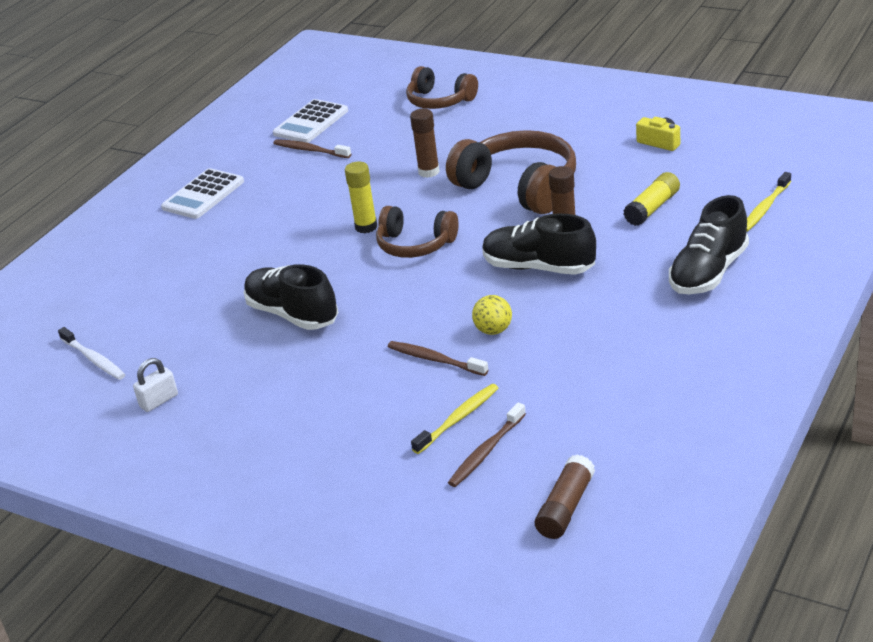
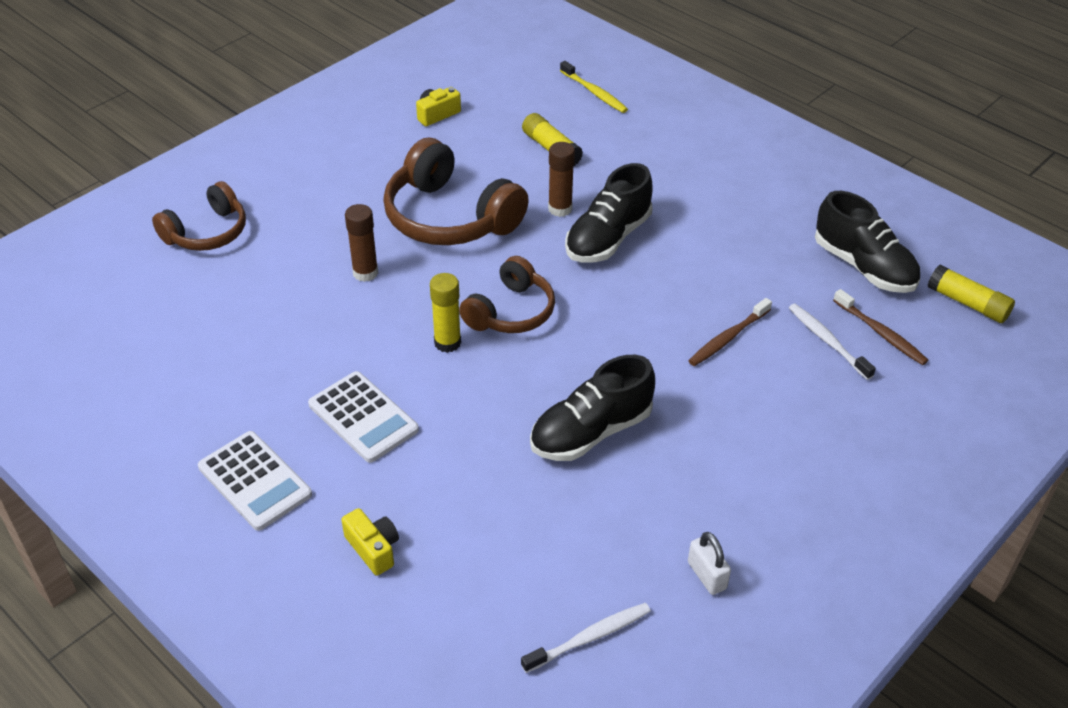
camera: 80 degrees left, 10 degrees up
white calculator [273,99,348,143] -> white calculator moved to [308,371,419,463]
brown toothbrush [273,139,351,158] -> none
yellow toothbrush [411,384,498,454] -> white toothbrush [789,304,876,380]
brown headphones [446,130,576,214] -> brown headphones turned 105 degrees counterclockwise [383,138,529,245]
yellow ball [472,295,512,335] -> none
brown glue stick [535,455,595,539] -> yellow glue stick [928,265,1015,323]
black shoe [669,195,749,294] -> black shoe moved to [815,191,920,293]
none -> yellow camera [342,508,399,576]

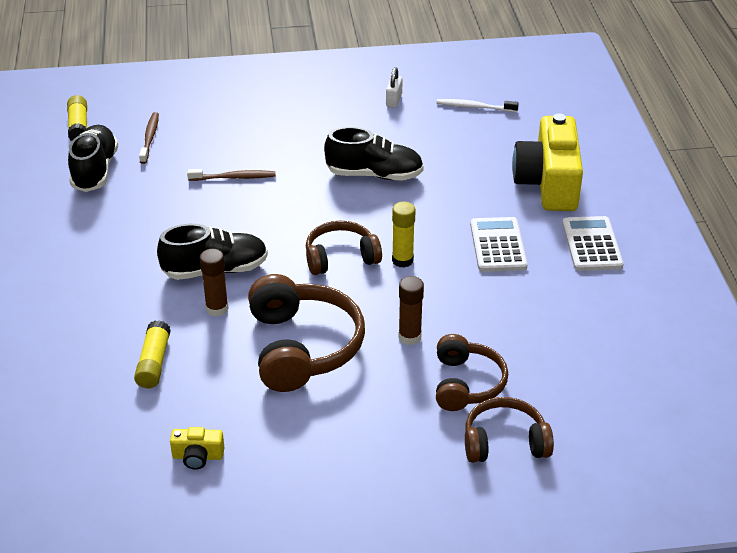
camera: 140 degrees left, 5 degrees down
yellow camera [342,508,399,576] -> yellow camera [512,113,583,211], size x2.39
yellow toothbrush [560,61,628,113] -> none
white toothbrush [789,304,876,380] -> none
none -> brown headphones [436,334,508,411]

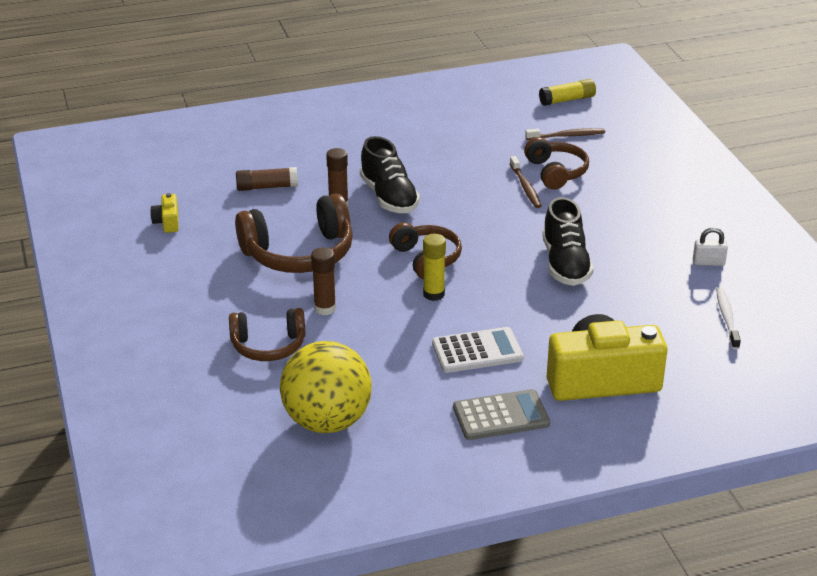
camera: 80 degrees right, 5 degrees down
black shoe [68,125,118,192] -> none
yellow glue stick [134,320,171,388] -> brown glue stick [236,167,298,191]
brown headphones [465,397,554,463] -> brown headphones moved to [524,137,589,189]
white calculator [562,216,624,271] -> grey calculator [453,389,550,440]
none -> yellow ball [280,341,372,433]

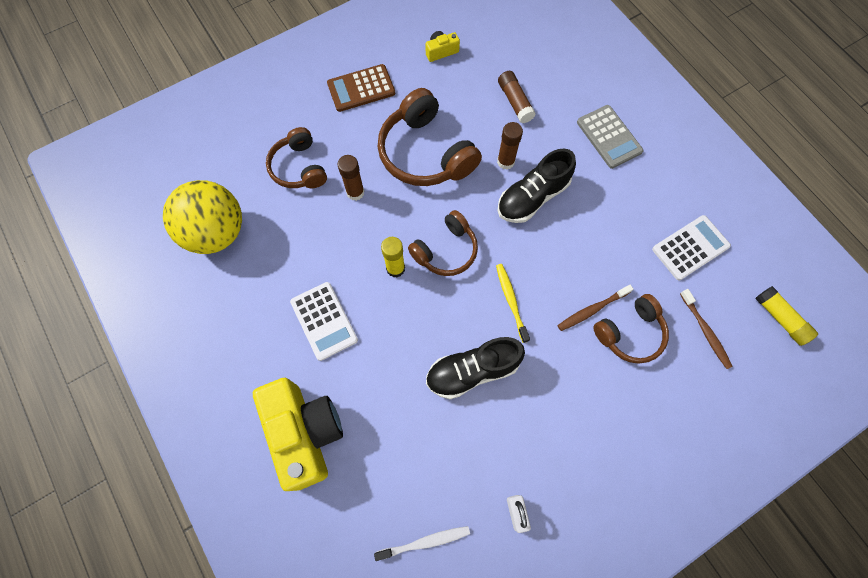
camera: 75 degrees right, 35 degrees up
grey calculator [453,389,550,440] -> grey calculator moved to [577,105,644,169]
none -> brown calculator [327,64,395,112]
none -> yellow toothbrush [496,264,530,343]
none -> white calculator [652,215,731,281]

